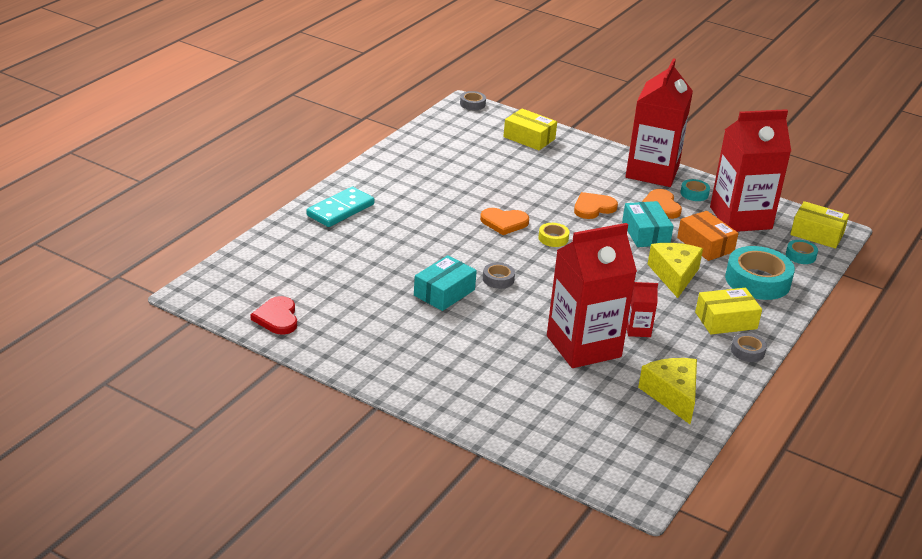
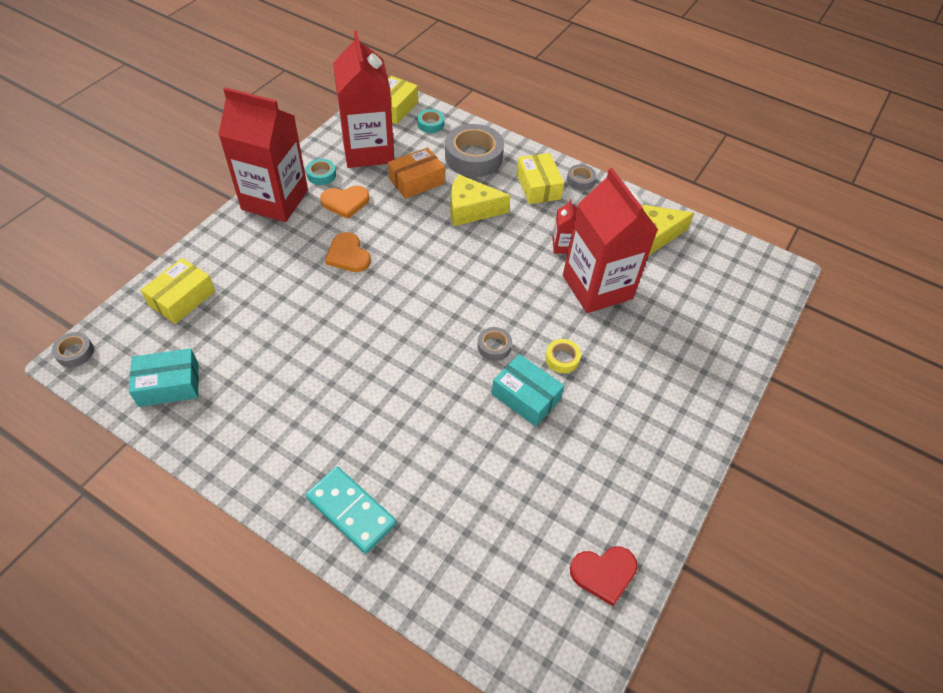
camera: 90 degrees left, 20 degrees up
orange heart [480,208,529,235] -> none
yellow tape [538,223,569,247] -> yellow tape moved to [545,339,581,373]
turquoise box [622,201,674,247] -> turquoise box moved to [129,348,199,407]
turquoise tape [725,246,795,300] -> grey tape [445,124,504,177]

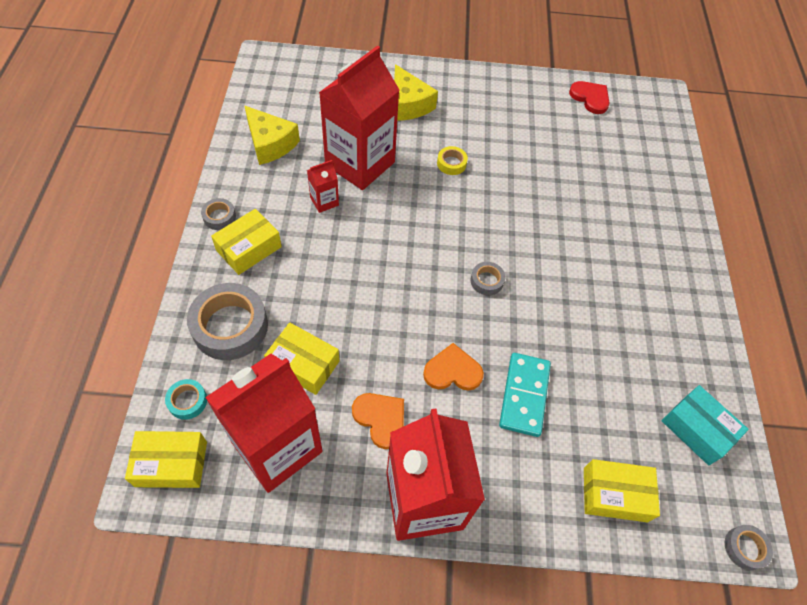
camera: 120 degrees left, 5 degrees up
turquoise tape [306,159,336,185] -> none
turquoise domino [306,467,397,554] -> turquoise domino moved to [499,353,551,437]
orange heart [325,232,371,272] -> orange heart turned 120 degrees counterclockwise [423,343,484,390]
orange box [388,147,445,199] -> yellow box [264,322,339,395]
yellow cheese [450,174,511,226] -> yellow cheese moved to [394,64,438,121]
grey tape [477,327,512,361] -> grey tape moved to [471,262,505,296]
turquoise box [491,354,564,426] -> none

